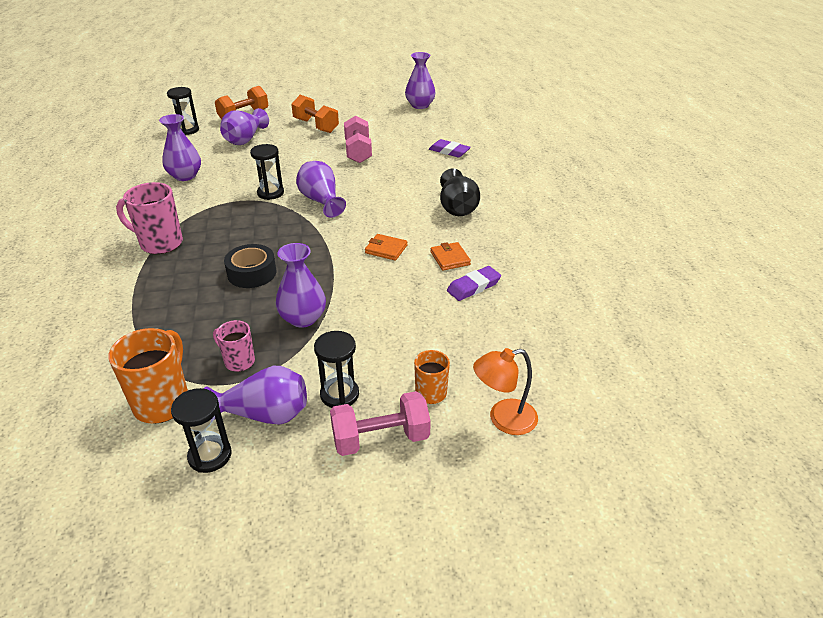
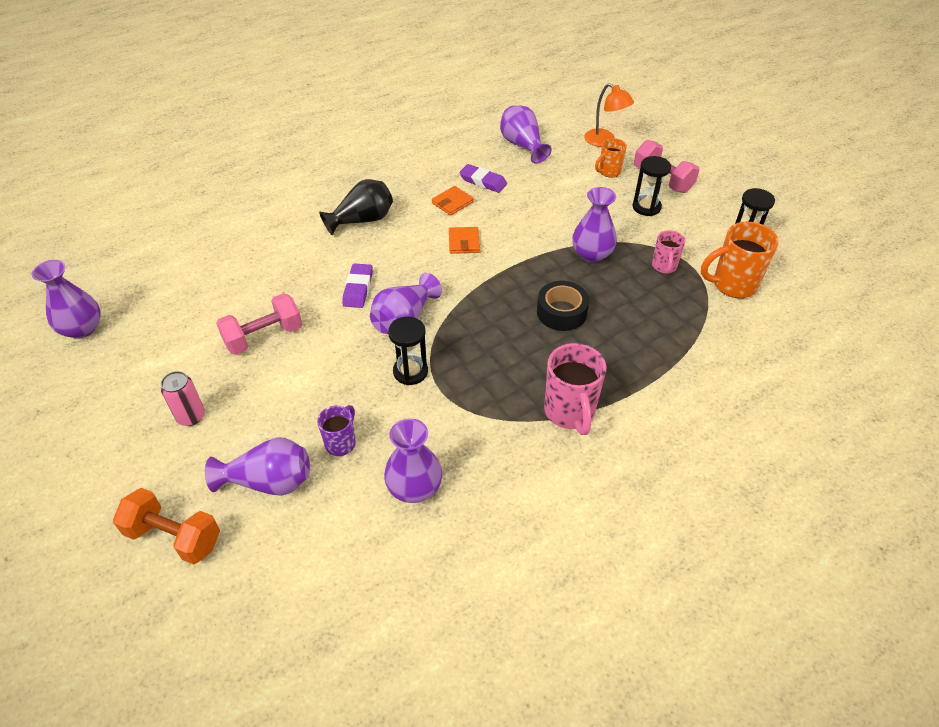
camera: 115 degrees left, 10 degrees up
black hourglass [167,87,199,135] -> none
purple vase [203,366,307,425] -> purple vase moved to [500,106,552,164]
orange dumbbell [291,95,339,133] -> pink can [161,371,205,426]
purple eraser [429,139,471,157] -> purple eraser moved to [342,263,373,308]
none -> purple mug [317,405,356,456]

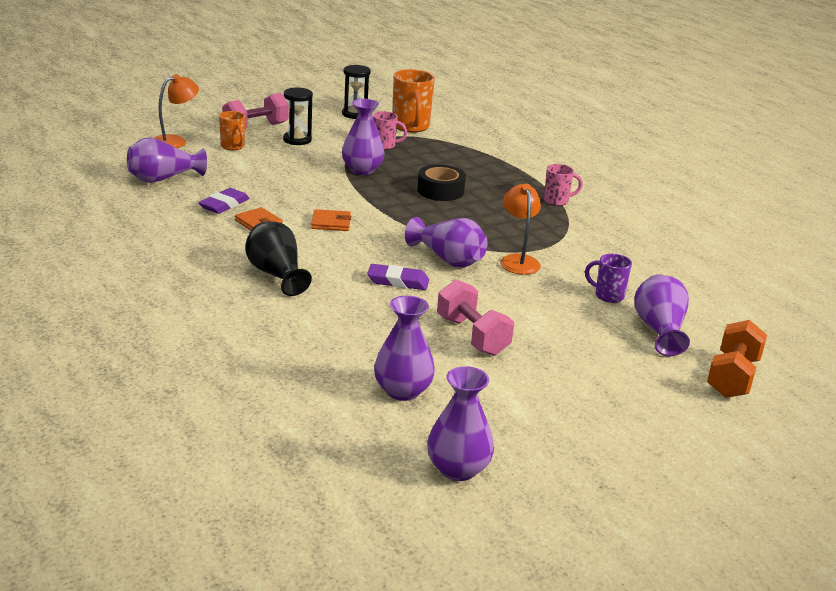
camera: 90 degrees left, 20 degrees down
pink can [161,371,205,426] -> none
purple vase [384,418,442,503] -> purple vase moved to [374,295,435,401]
black hourglass [388,317,428,385] -> orange lamp [500,184,541,275]
pink mug [544,343,606,435] -> pink mug [544,164,583,206], size x0.59

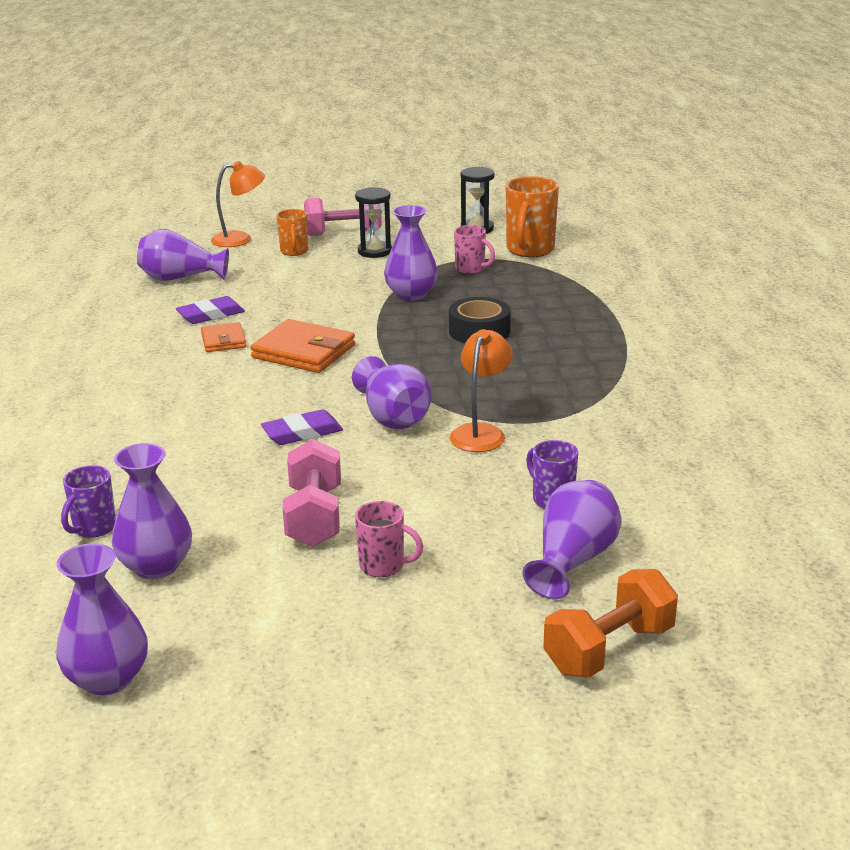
camera: 30 degrees right, 0 degrees up
black vase [245,221,312,296] -> none
orange wallet [311,209,351,231] -> orange wallet [250,319,355,373], size x1.74
purple eraser [367,264,429,290] -> purple eraser turned 60 degrees counterclockwise [261,410,343,445]
pink mug [544,164,583,206] -> pink mug moved to [355,501,423,577]
none -> purple mug [61,465,116,538]

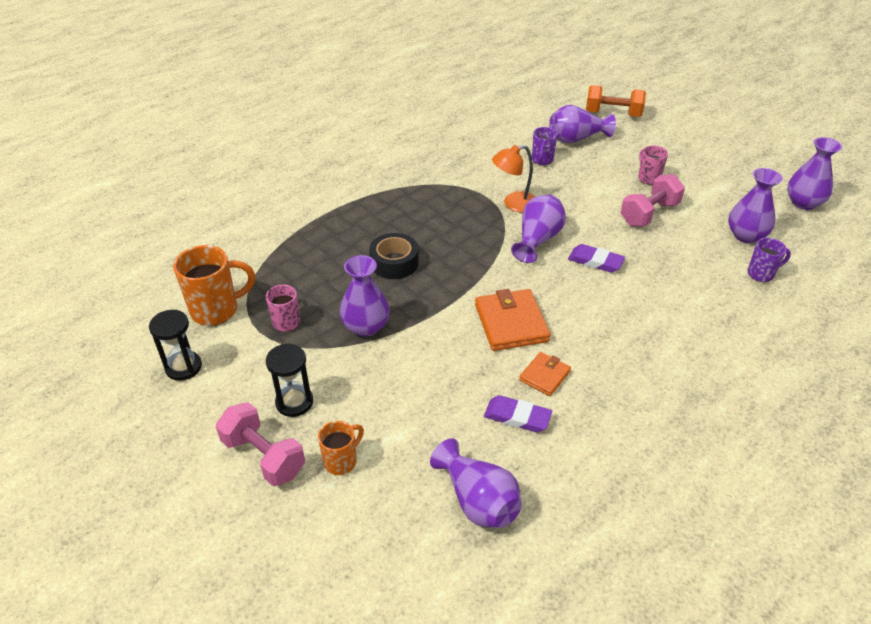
camera: 130 degrees left, 15 degrees up
orange lamp [211,161,265,247] -> none

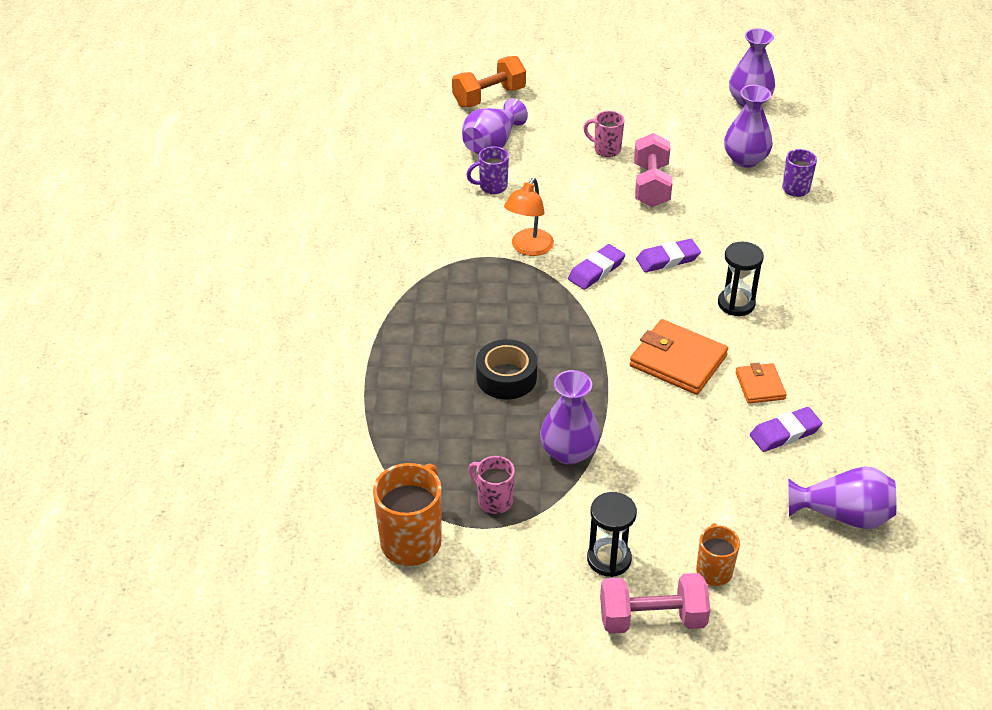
camera: 45 degrees left, 0 degrees up
black hourglass [149,310,202,381] -> black hourglass moved to [718,241,764,316]
purple vase [511,194,566,263] -> purple eraser [568,244,625,290]
purple mug [532,127,558,165] -> purple mug turned 105 degrees clockwise [466,146,509,194]

